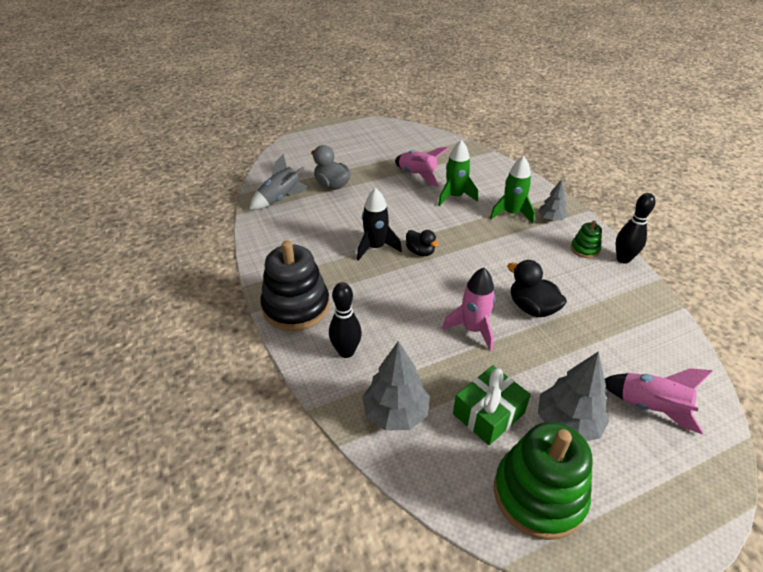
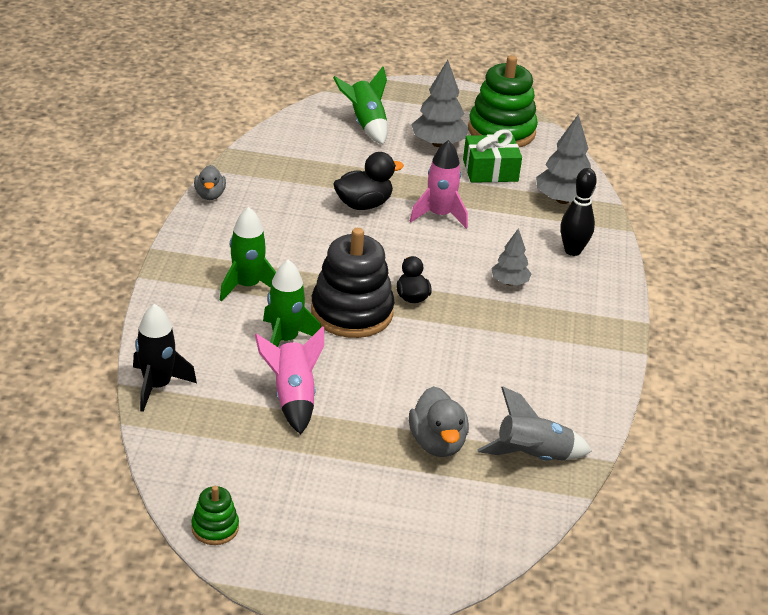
camera: 150 degrees left, 5 degrees down
black stacking toy [260,240,330,331] -> black stacking toy moved to [311,228,395,338]
black rocket [357,188,402,261] -> black rocket moved to [133,304,197,412]
black duck [507,260,567,317] -> black duck turned 105 degrees counterclockwise [333,152,404,210]
grey tree [538,179,568,221] -> grey tree moved to [491,228,532,285]
green stacking toy [571,221,602,258] -> green stacking toy moved to [191,486,239,545]
pink rocket [605,368,713,434] -> green rocket [333,67,388,144]
black bowling pin [616,193,655,264] -> grey duck [194,165,226,200]

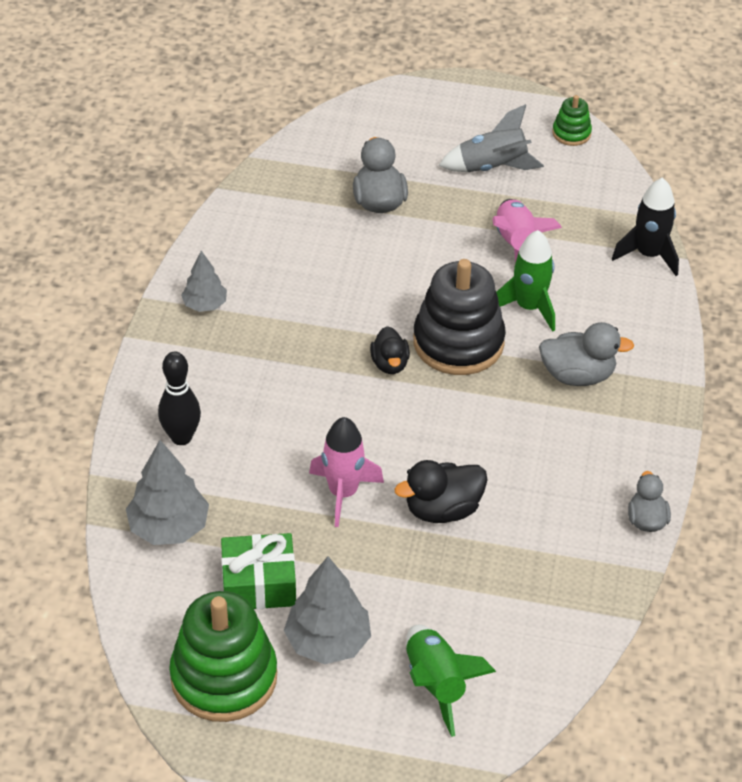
camera: 175 degrees left, 10 degrees up
green rocket [220,207,276,302] -> grey duck [539,322,634,386]
grey rocket [477,386,592,461] -> grey rocket moved to [438,104,544,172]
grey tree [491,228,532,285] -> grey tree moved to [181,251,227,312]

